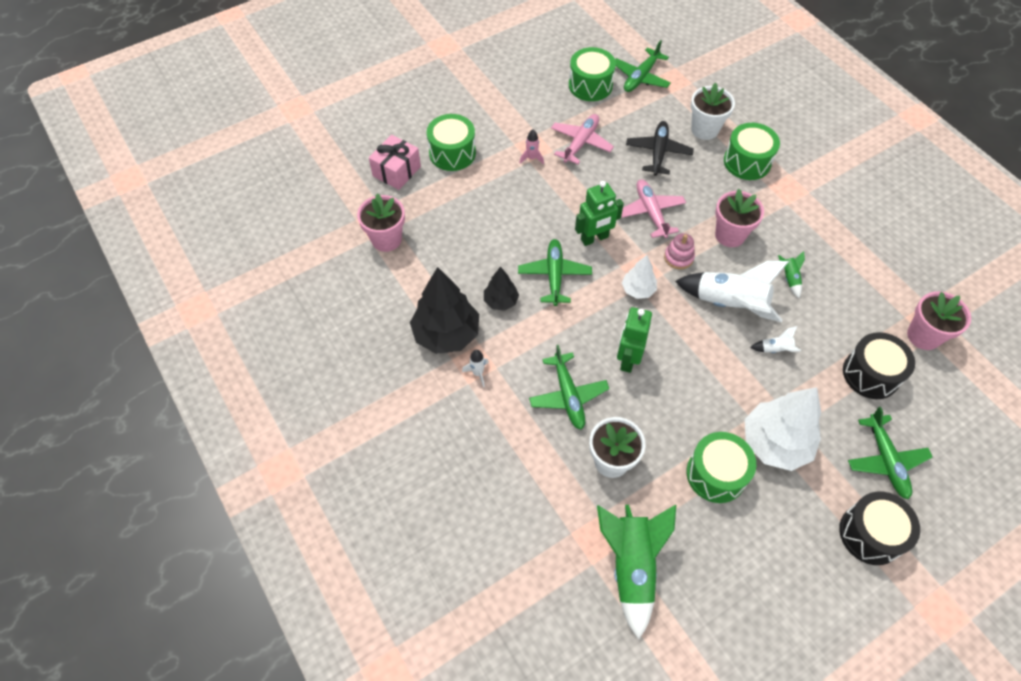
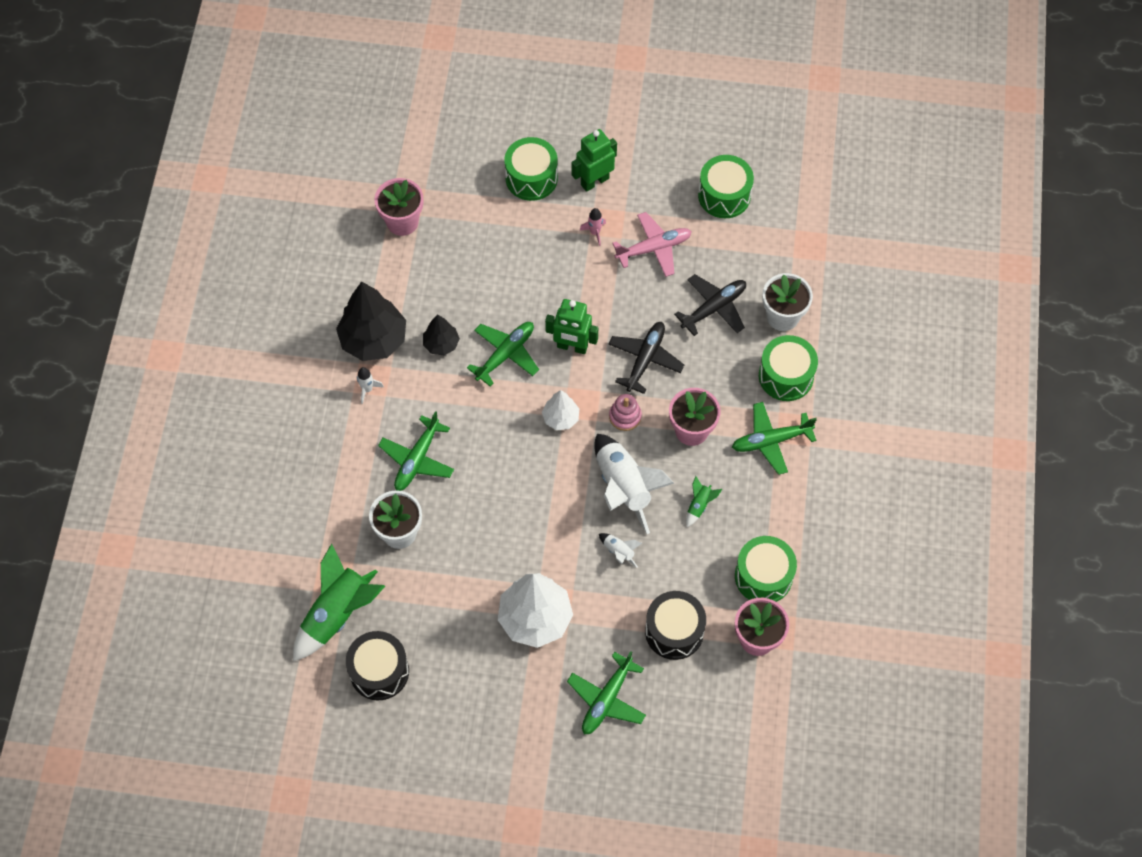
camera: 40 degrees right, 5 degrees up
pink gift [369,135,421,190] -> none
green plane [615,40,671,92] -> green plane moved to [732,402,817,475]
green robot [617,307,652,373] -> green robot moved to [572,129,617,192]
pink plane [621,179,686,238] -> black plane [608,322,684,394]
green drum [687,432,756,503] -> green drum moved to [735,536,797,602]
black drum [839,491,920,565] -> black drum moved to [346,631,409,701]

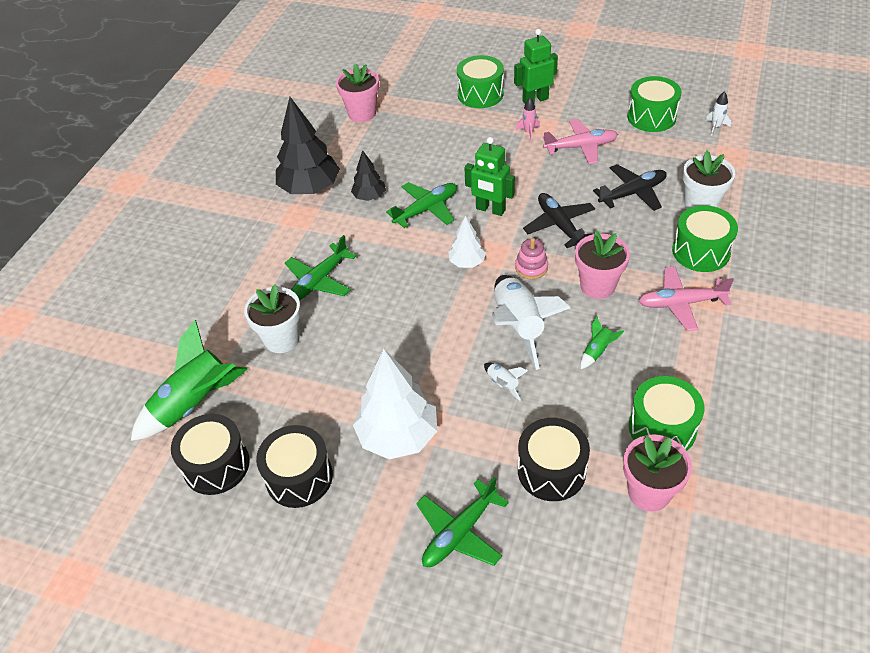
camera: 15 degrees right, 15 degrees down
white rocket [356,367,384,404] -> white rocket moved to [706,91,731,136]
black plane [608,322,684,394] -> black plane turned 60 degrees counterclockwise [523,193,595,248]
green plane [732,402,817,475] -> pink plane [639,266,734,331]
none -> black drum [256,425,333,508]

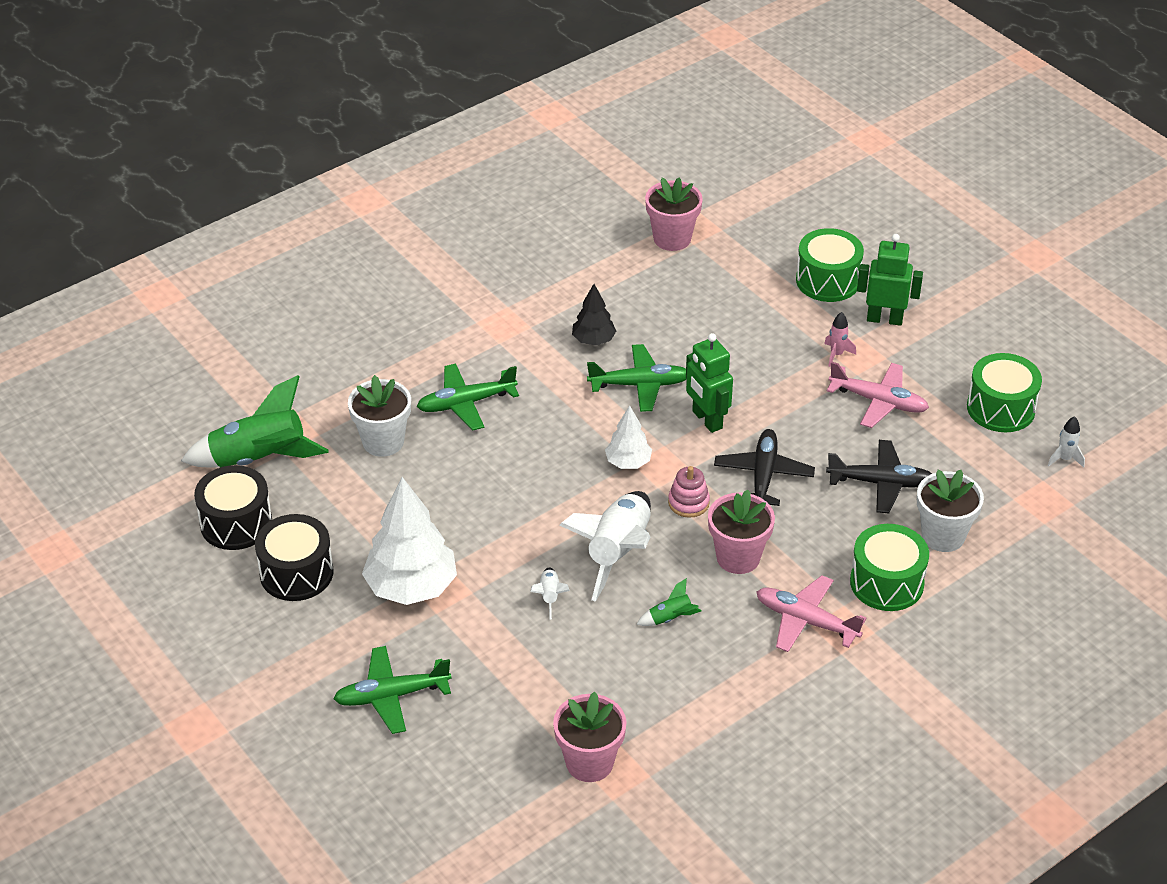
camera: 30 degrees right, 5 degrees down
black tree [276,97,340,194] -> none
black drum [518,418,590,501] -> none
green drum [629,376,705,451] -> none

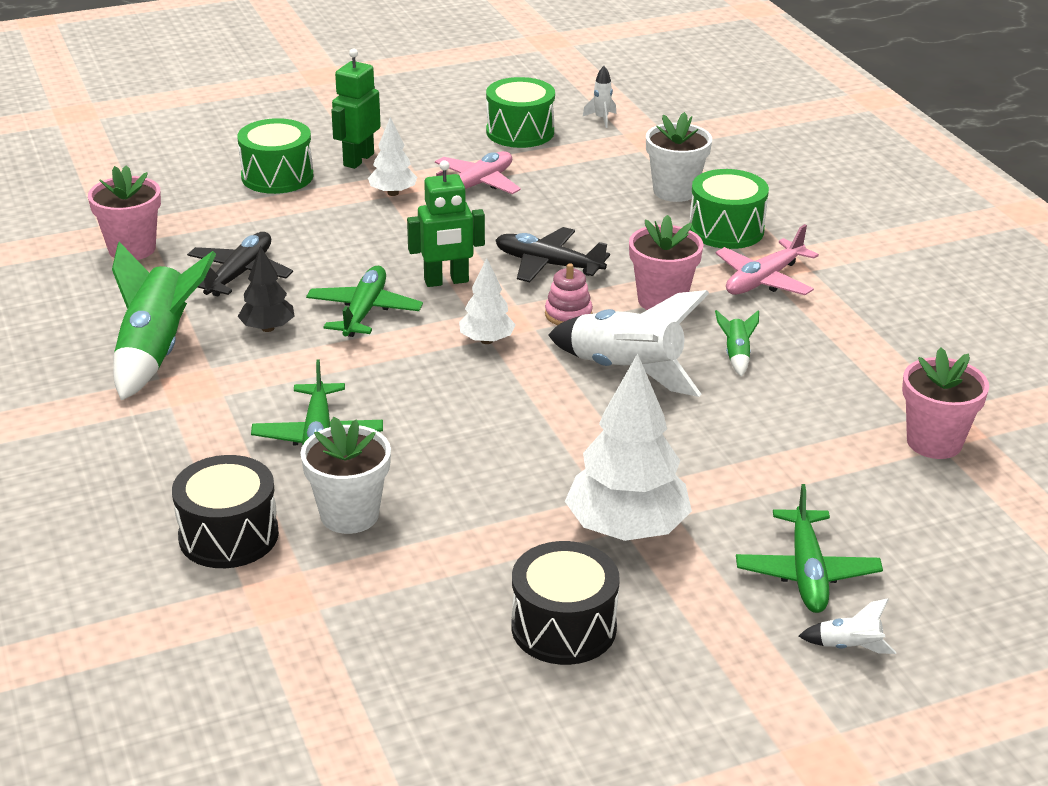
camera: 75 degrees left, 10 degrees down
green rocket [181,375,329,467] -> green rocket moved to [112,242,216,401]
black drum [194,465,272,550] -> black drum moved to [172,455,279,568]
white rocket [530,568,570,619] -> white rocket moved to [799,598,896,654]
pink rocket [824,312,856,367] -> white tree [368,117,417,196]
black plane [826,440,932,513] -> black plane moved to [187,232,293,296]

